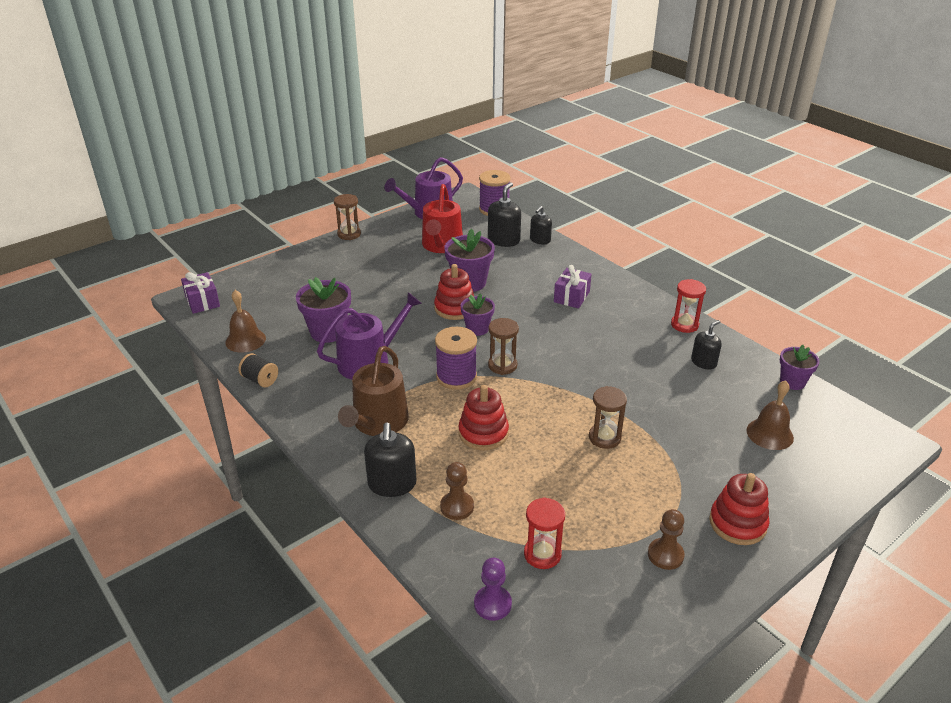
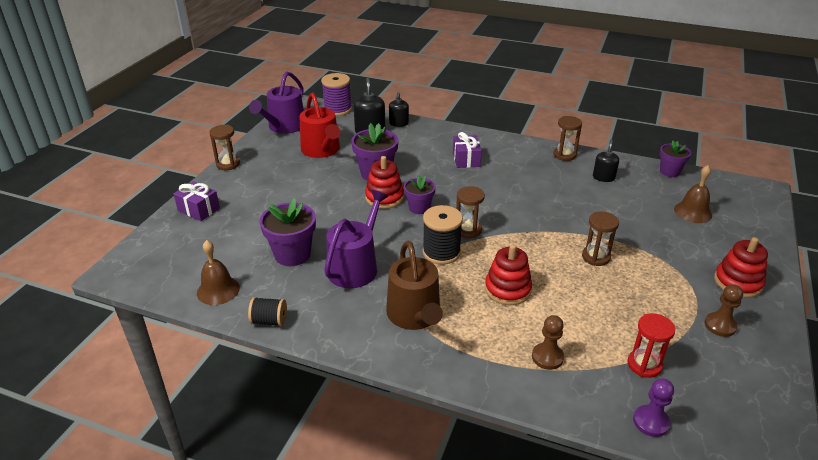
camera: 30 degrees left, 0 degrees up
purple gift [181,272,220,314] -> purple gift moved to [173,181,220,221]
black soap dispenser [364,422,417,497] -> none
purple spool [435,327,477,390] -> black spool [422,205,463,265]
red hourglass [671,279,706,333] -> brown hourglass [553,116,582,161]

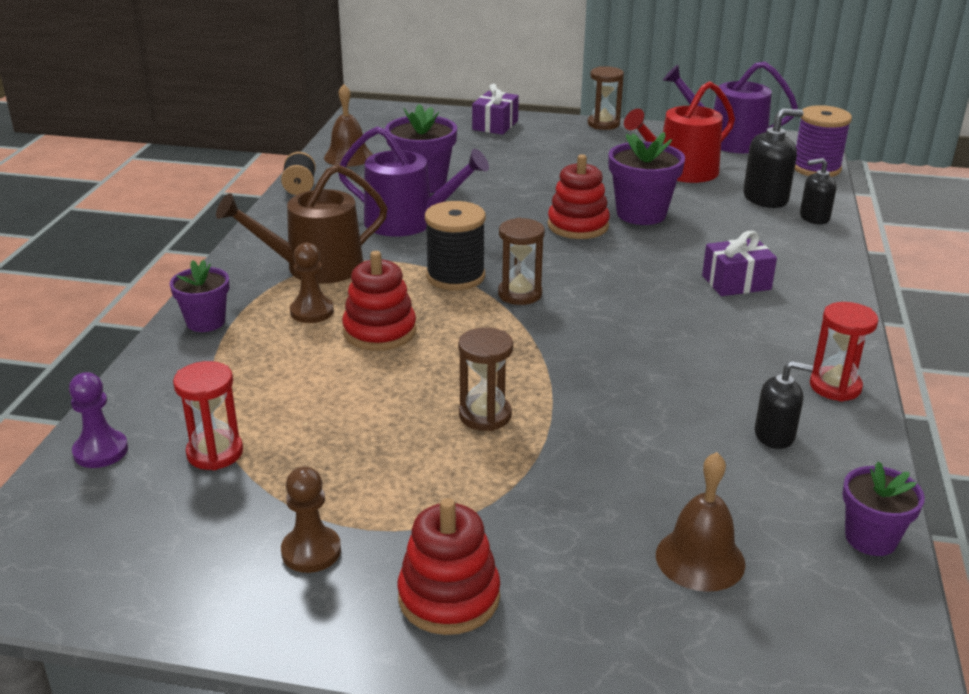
camera: 80 degrees right, 5 degrees down
purple flower pot [404,175,436,214] -> purple flower pot moved to [170,260,229,332]
brown pawn [532,315,564,370] -> brown pawn moved to [290,243,334,323]
brown hourglass [553,116,582,161] -> red hourglass [810,302,878,402]

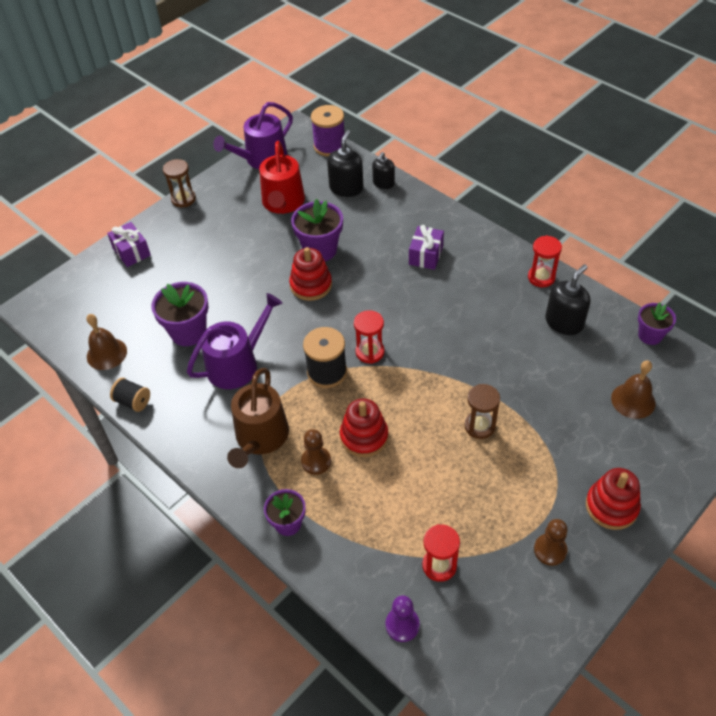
camera: 55 degrees left, 20 degrees up
brown hourglass [498,218,545,305] -> red hourglass [354,310,384,364]
black soap dispenser [755,361,813,449] -> black soap dispenser [545,264,591,335], size x1.52

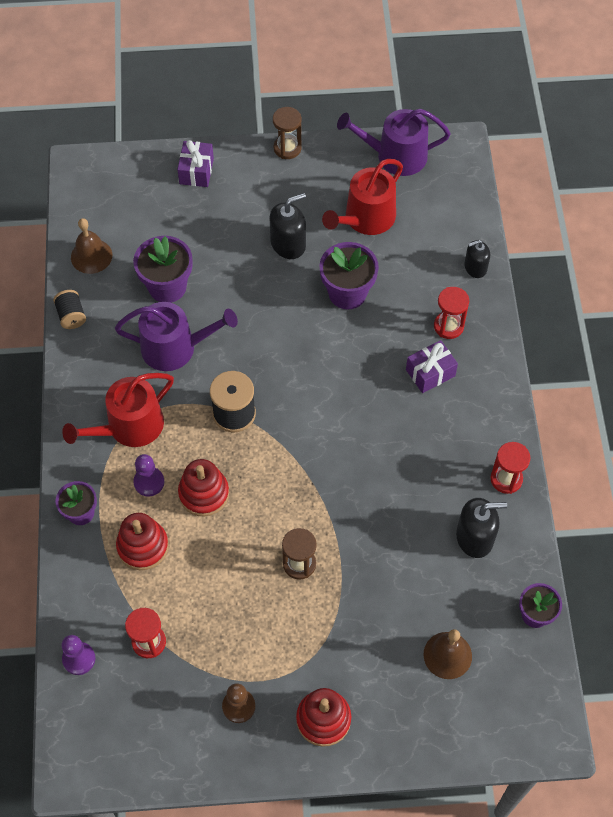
camera: 40 degrees right, 10 degrees up
brown watering can [227,368,289,468] -> red watering can [62,373,174,447]
red stacking toy [289,247,332,301] -> red stacking toy moved to [116,513,169,570]
brown pawn [301,429,331,475] -> purple pawn [133,454,164,496]
purple spool [311,105,345,156] -> none
black soap dispenser [327,130,363,197] -> black soap dispenser moved to [269,193,306,259]
red hourglass [354,310,384,364] -> red hourglass moved to [434,287,469,339]

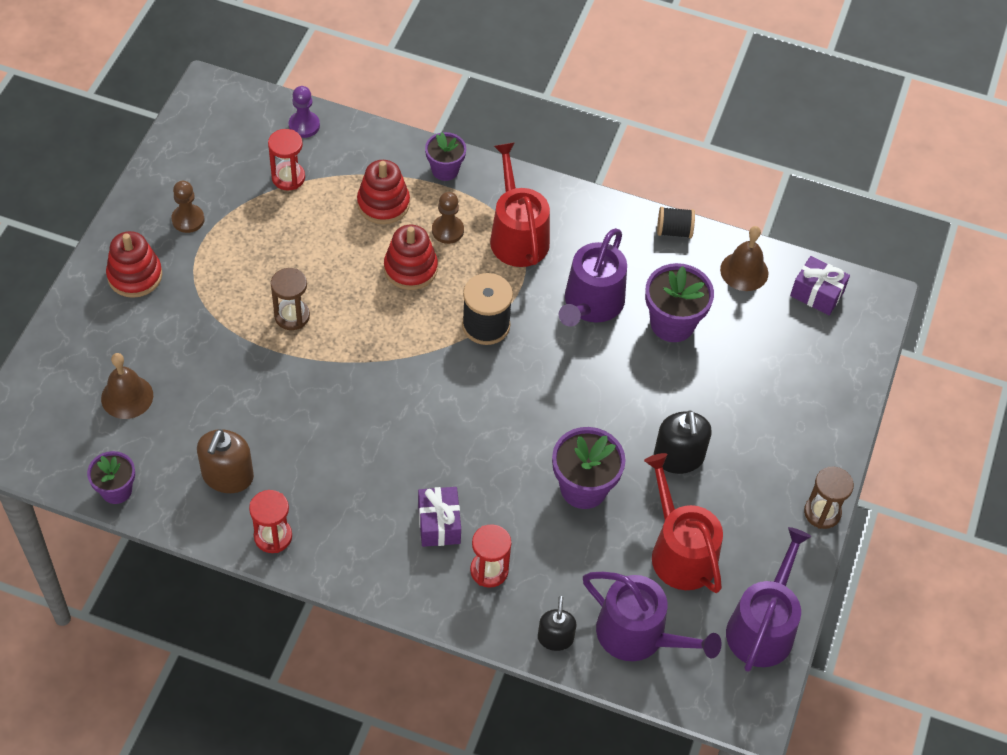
camera: 110 degrees right, 5 degrees down
purple pawn [133,454,164,496] -> brown pawn [432,192,464,244]
purple gift [177,140,214,187] -> purple gift moved to [790,256,850,315]
black soap dispenser [456,498,507,558] -> brown soap dispenser [197,429,254,493]
none -> purple watering can [583,572,722,661]

